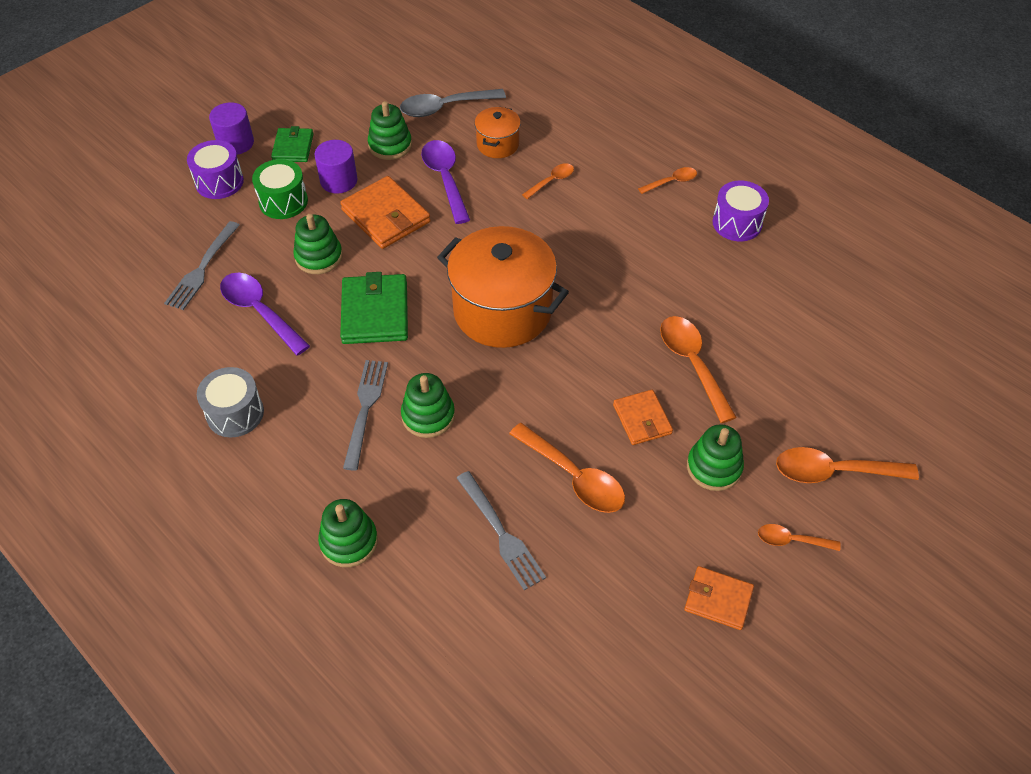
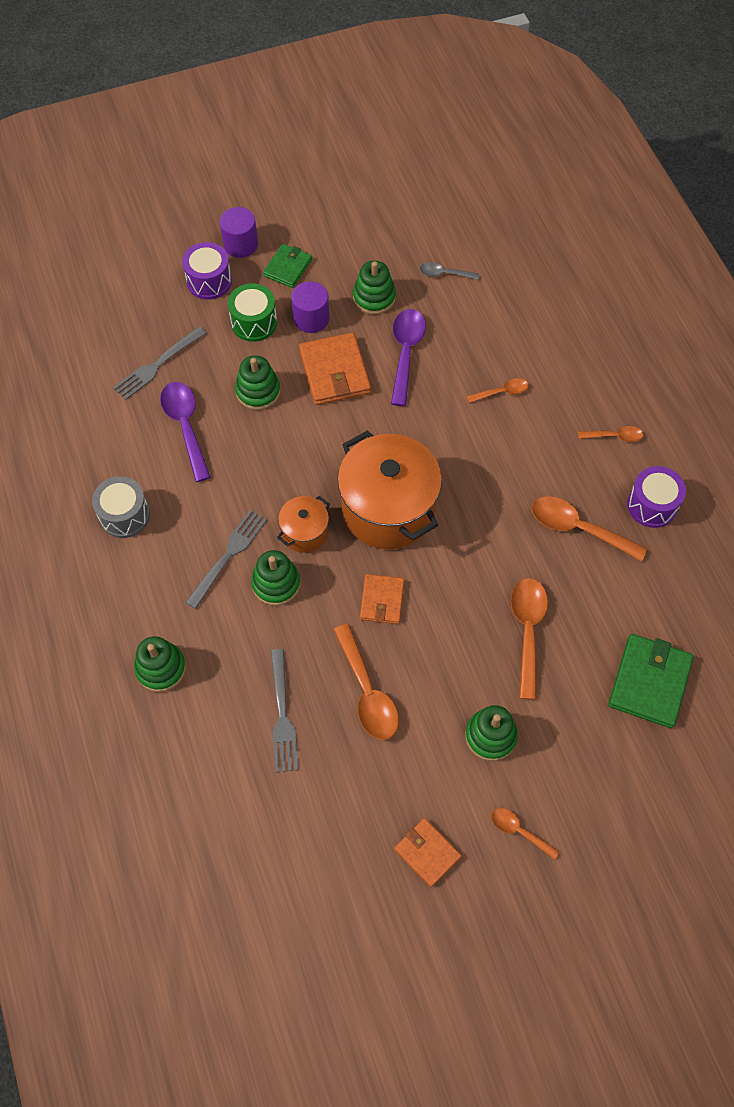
camera: 25 degrees right, 10 degrees up
green wallet [340,272,408,344] -> green wallet moved to [608,634,694,728]
grey spoon [400,89,506,117] -> grey spoon [420,262,479,280], size x0.56
orange pot [475,107,521,158] -> orange pot moved to [277,496,330,553]
orange wallet [613,390,673,445] -> orange wallet moved to [360,574,404,624]
orange spoon [776,447,919,483] -> orange spoon moved to [531,496,647,562]

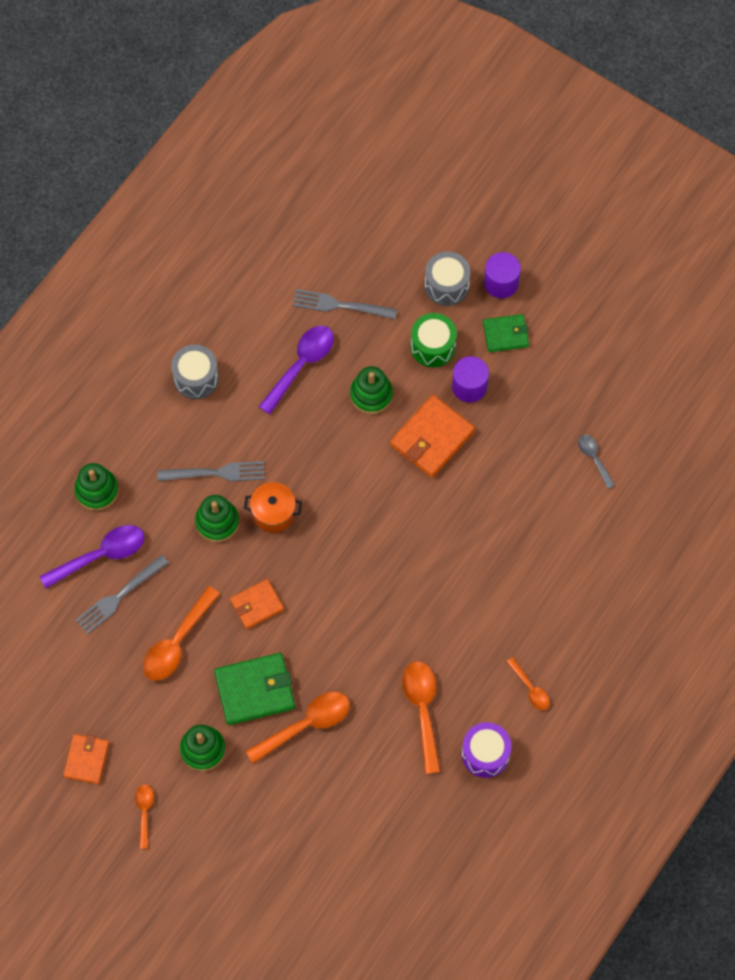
camera: 55 degrees right, 5 degrees up
purple drum [182,242,232,300] -> grey drum [425,252,470,306]
orange pot [337,430,442,549] -> none
green stacking toy [353,261,396,315] -> none
purple spoon [391,309,426,406] -> purple spoon moved to [40,525,145,589]
orange spoon [467,378,528,403] -> none
green wallet [608,634,694,728] -> green wallet moved to [214,653,295,725]

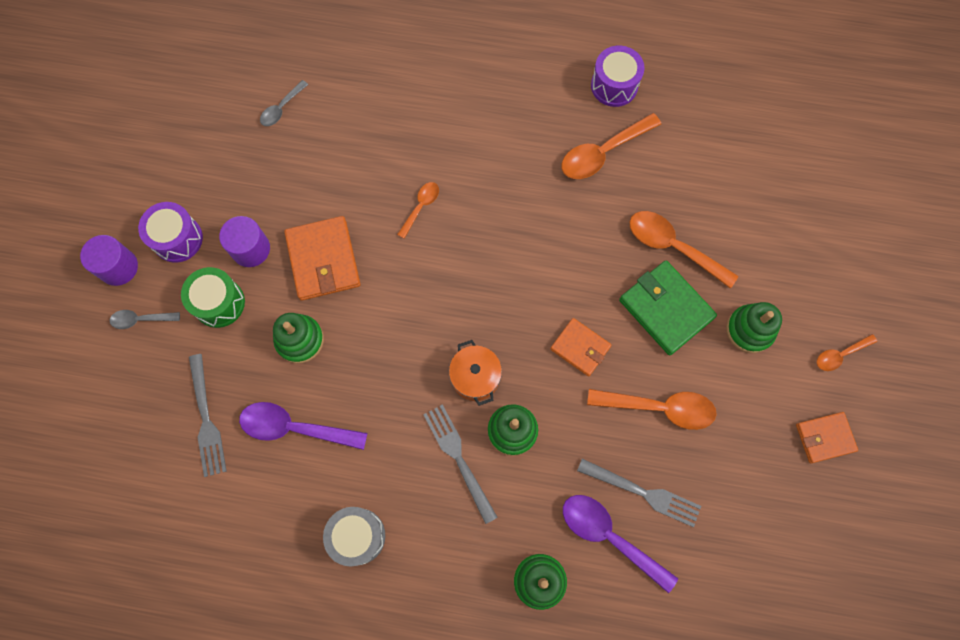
camera: 115 degrees left, 5 degrees up
orange wallet [390,395,475,478] -> orange wallet turned 60 degrees clockwise [284,216,360,300]
grey drum [425,252,470,306] -> grey spoon [109,310,180,329]
green wallet [483,314,529,352] -> purple drum [138,202,203,263]
orange spoon [507,657,550,710] -> orange spoon moved to [397,182,439,239]

